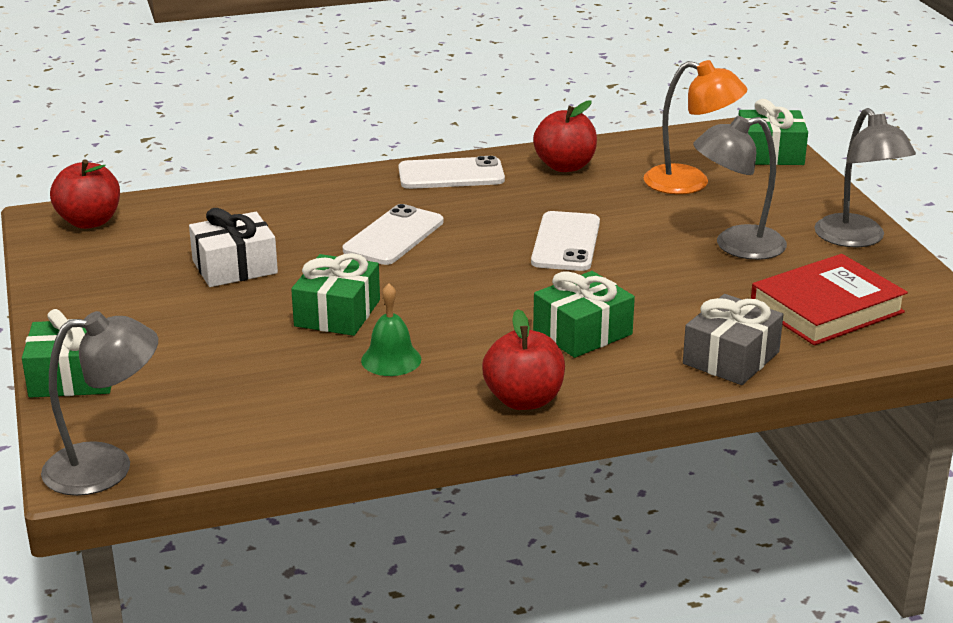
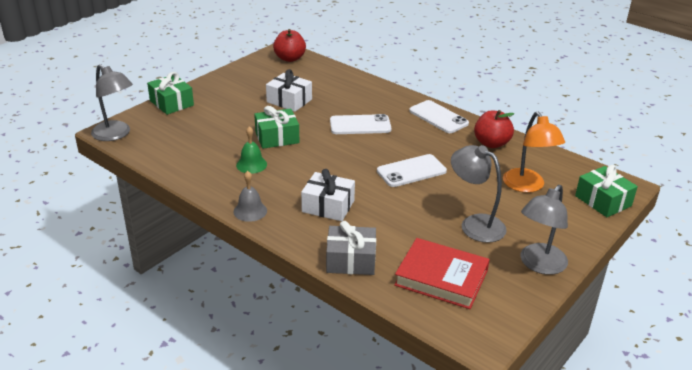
camera: 55 degrees right, 5 degrees up
red apple [482,309,565,410] -> grey bell [233,171,267,222]
green gift [533,271,635,358] -> white gift [301,169,355,221]

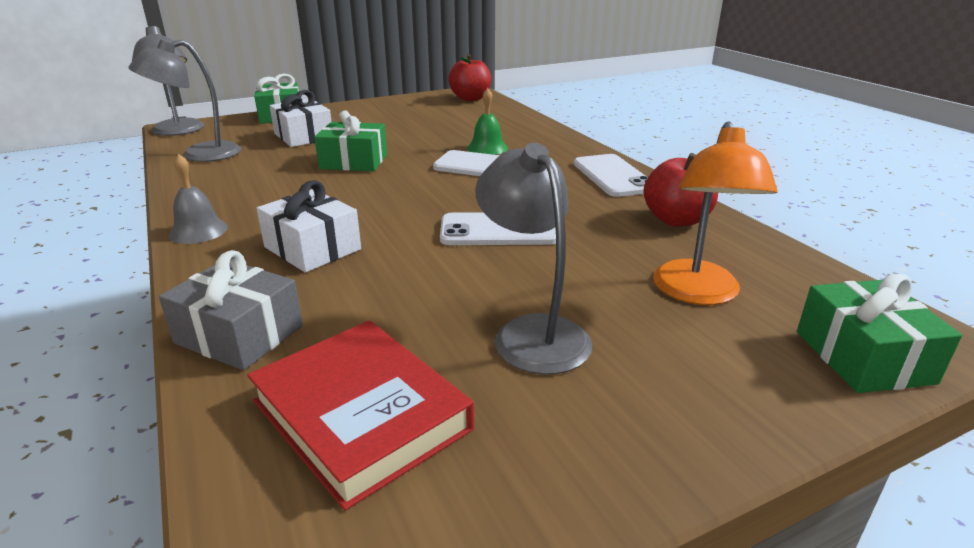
camera: 25 degrees right, 5 degrees down
green bell [236,126,267,174] -> green bell moved to [467,88,508,155]
white gift [266,69,312,112] -> white gift moved to [270,90,332,147]
grey lamp [520,185,568,275] -> grey lamp moved to [128,39,241,162]

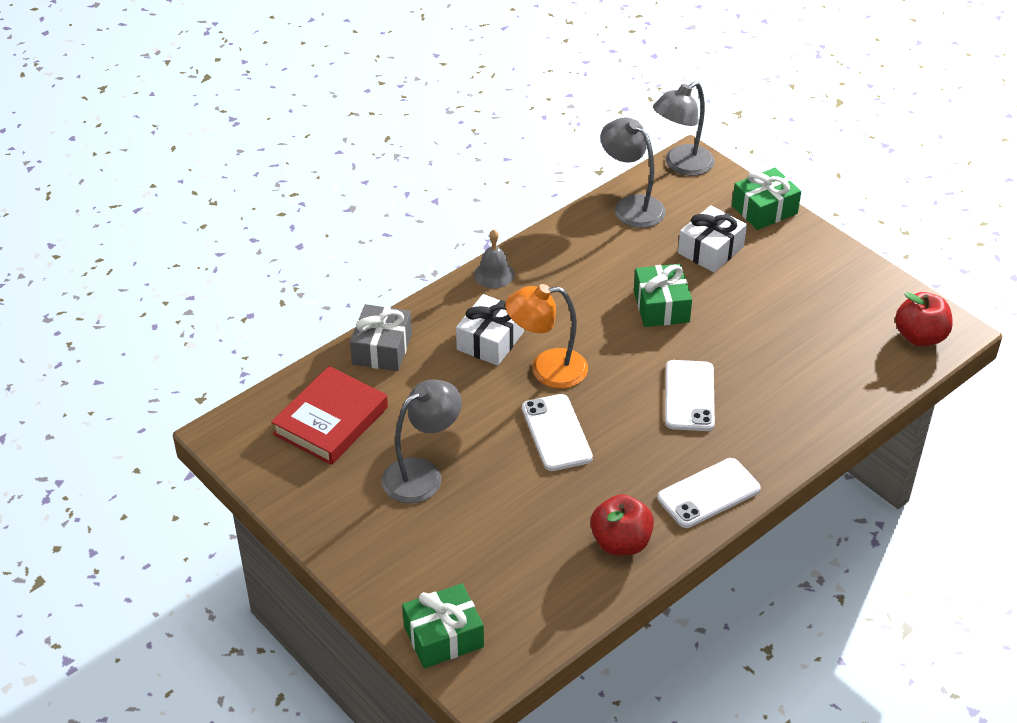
camera: 75 degrees right, 15 degrees up
green bell [467,88,508,155] -> none
orange lamp [653,121,778,305] -> orange lamp moved to [505,284,588,388]

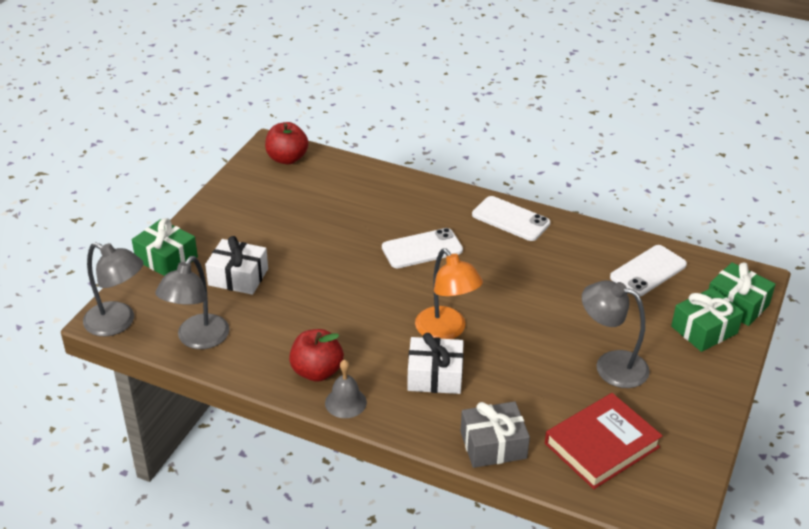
camera: 115 degrees left, 5 degrees down
red book [271,366,388,465] -> red book turned 45 degrees counterclockwise [545,393,663,489]
white phone [522,394,593,471] -> white phone moved to [610,245,687,296]
red apple [590,494,654,555] -> red apple moved to [289,329,344,382]
green gift [634,264,692,327] -> green gift moved to [671,287,744,352]

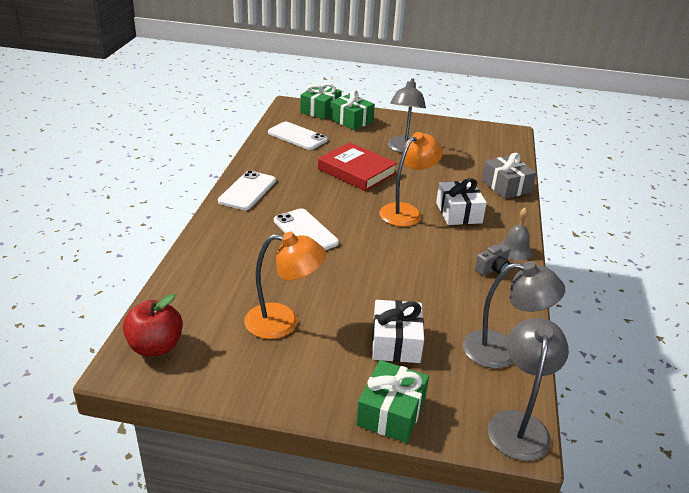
camera: 105 degrees left, 5 degrees down
red apple [289,329,344,382] -> grey camera [475,243,510,276]
red book [545,393,663,489] -> red book moved to [318,142,397,191]
none -> orange lamp [244,232,326,339]

